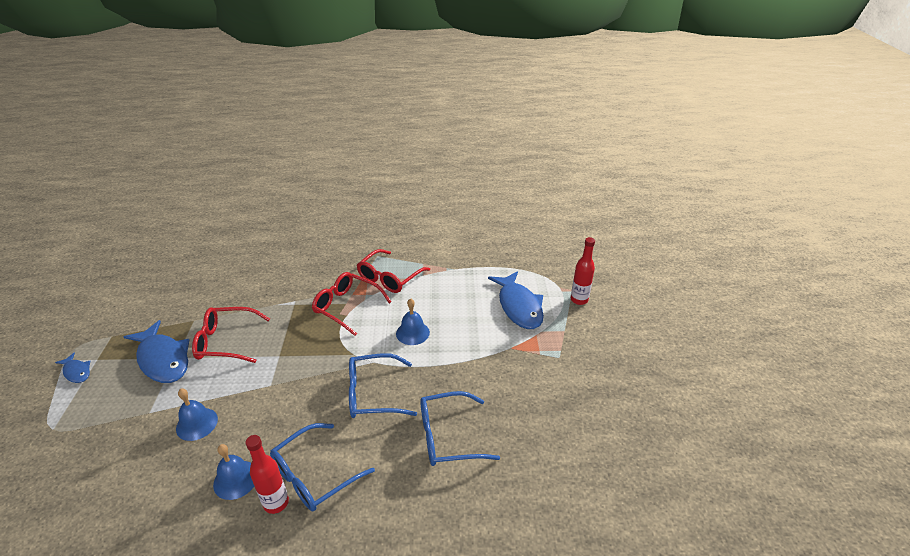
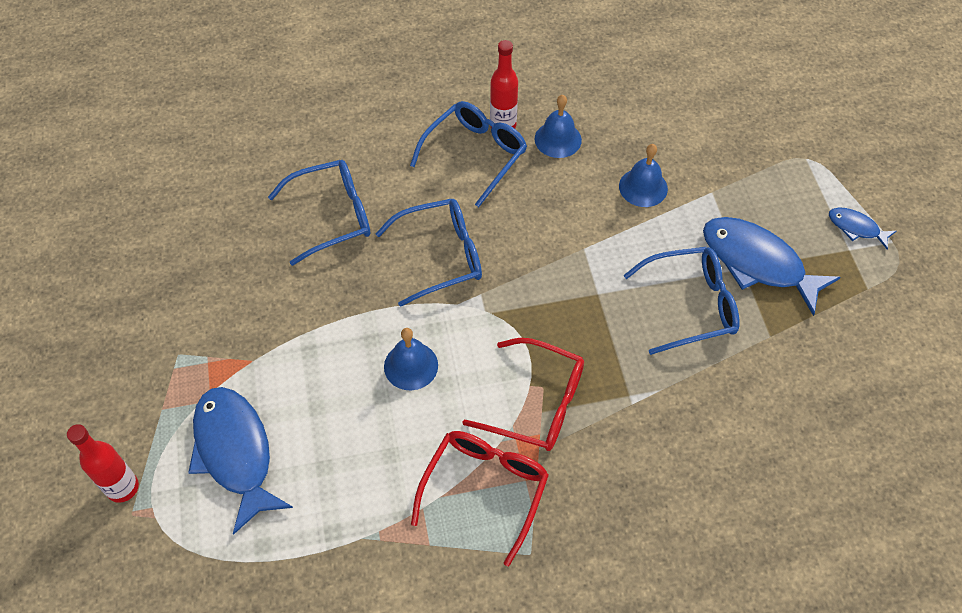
camera: 170 degrees right, 20 degrees up
red glasses [192,307,270,363] -> blue glasses [623,247,740,355]

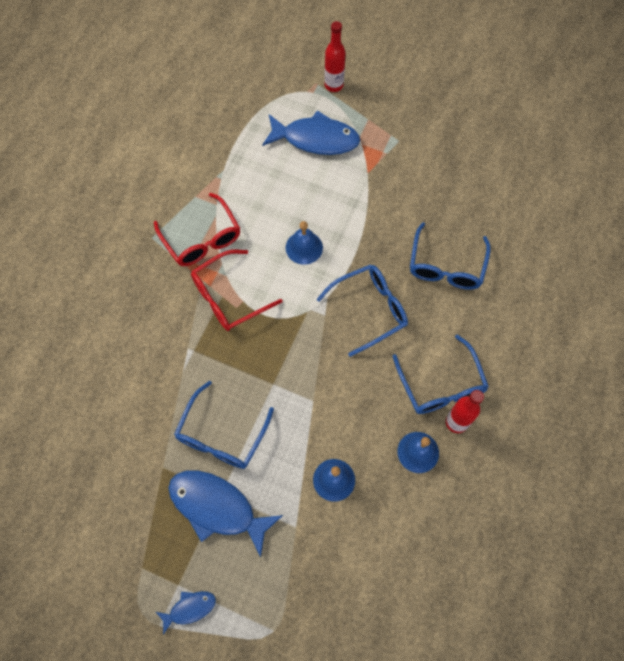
camera: 125 degrees right, 10 degrees up
blue glasses [375,199,482,307] -> blue glasses turned 135 degrees counterclockwise [317,264,408,357]
blue fish [703,217,841,316] -> blue fish turned 135 degrees counterclockwise [168,470,283,558]

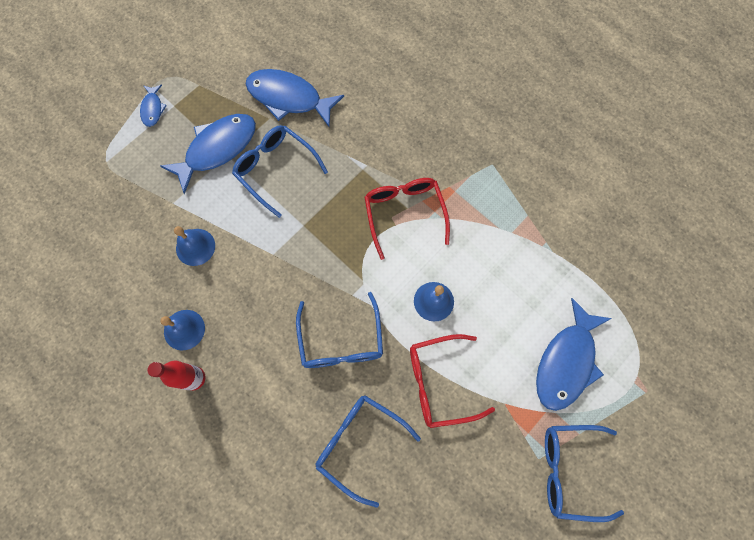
camera: 110 degrees right, 5 degrees up
red glasses [154,193,240,266] -> red glasses moved to [410,334,495,428]
red bottle [324,21,346,92] -> none
blue glasses [392,334,489,414] -> blue glasses moved to [545,425,624,522]
none -> blue fish [246,69,344,127]

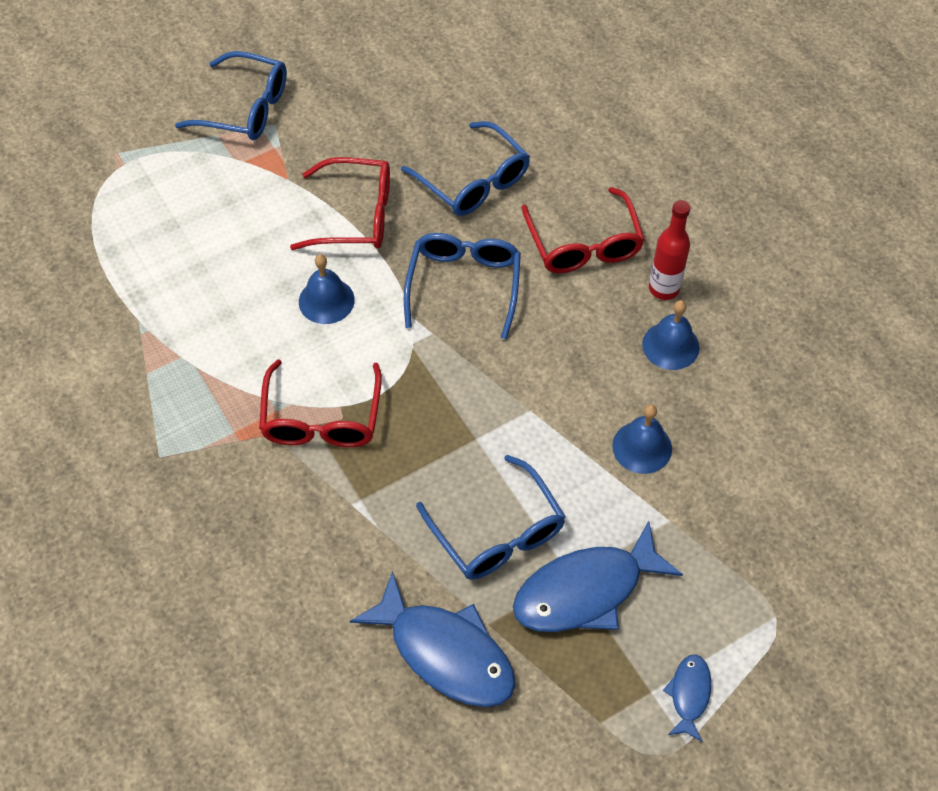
camera: 165 degrees left, 15 degrees down
blue fish [536,298,612,411] -> none
none -> red glasses [521,187,645,273]

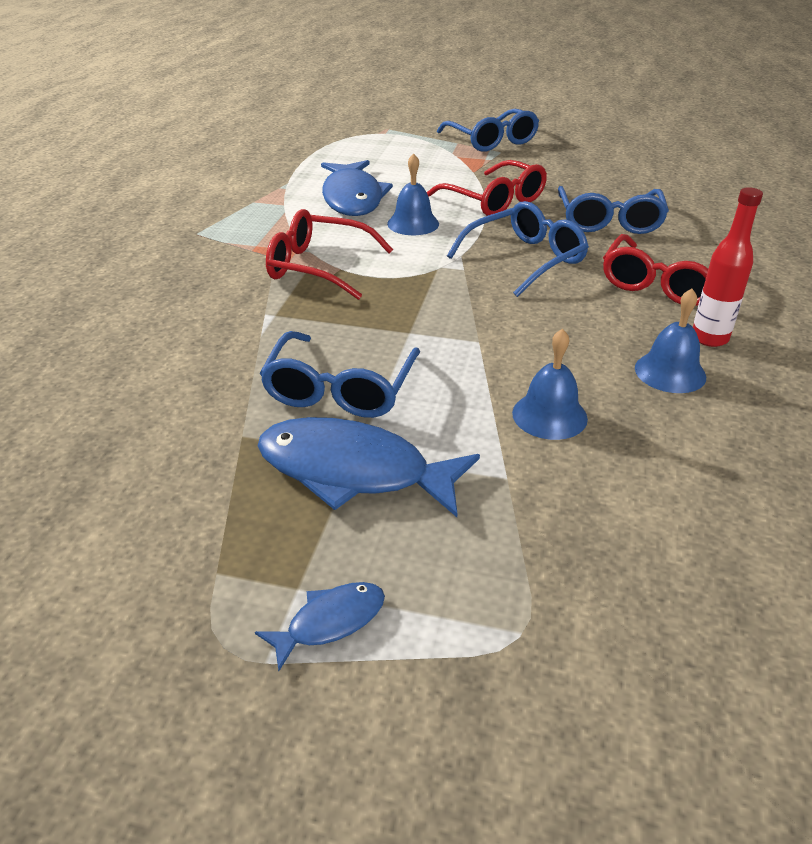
camera: 45 degrees right, 20 degrees down
red glasses [259,359,382,447] -> red glasses turned 60 degrees clockwise [266,209,393,300]
blue fish [350,571,516,707] -> blue fish moved to [321,160,393,216]

